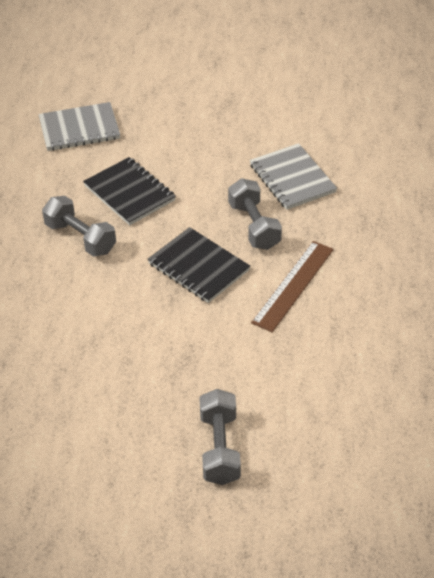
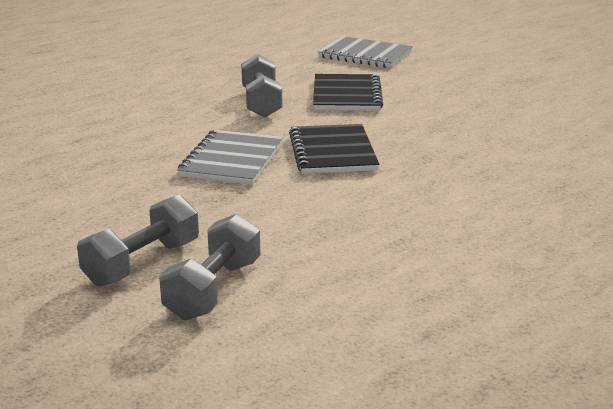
camera: 40 degrees right, 20 degrees down
grey dumbbell [228,178,282,250] -> grey dumbbell moved to [159,214,260,321]
grey notebook [250,143,337,210] -> grey notebook moved to [177,130,283,185]
brown ruler [251,241,334,332] -> none

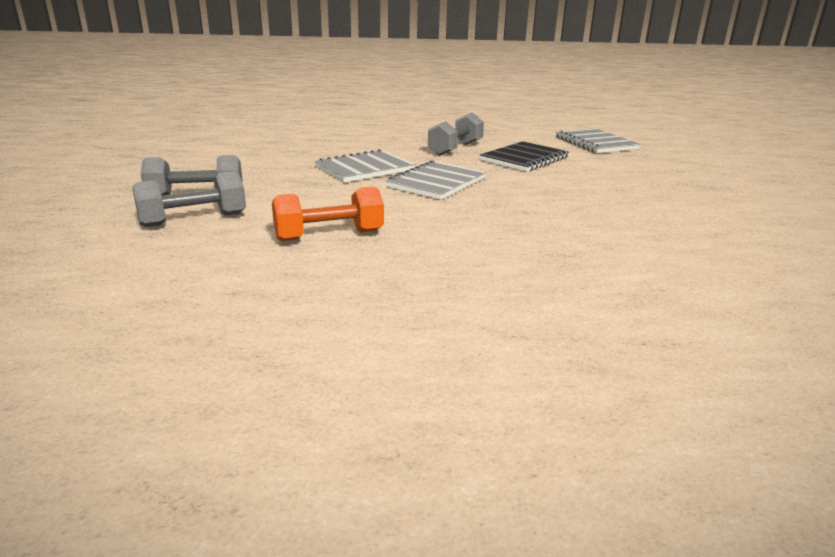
camera: 40 degrees right, 0 degrees up
black notebook [289,124,379,174] -> grey notebook [386,160,486,200]
none -> orange dumbbell [272,186,384,241]

